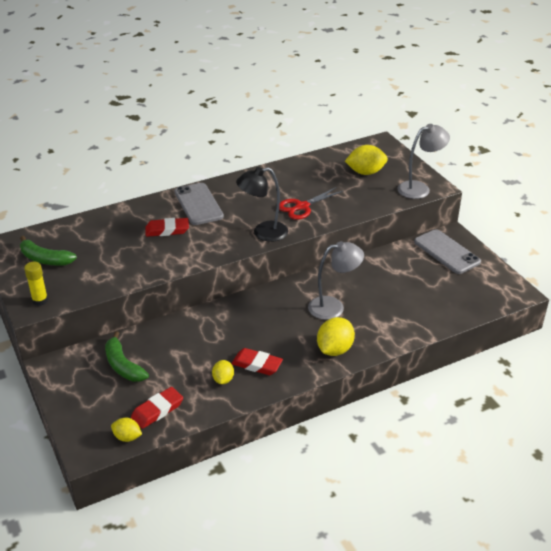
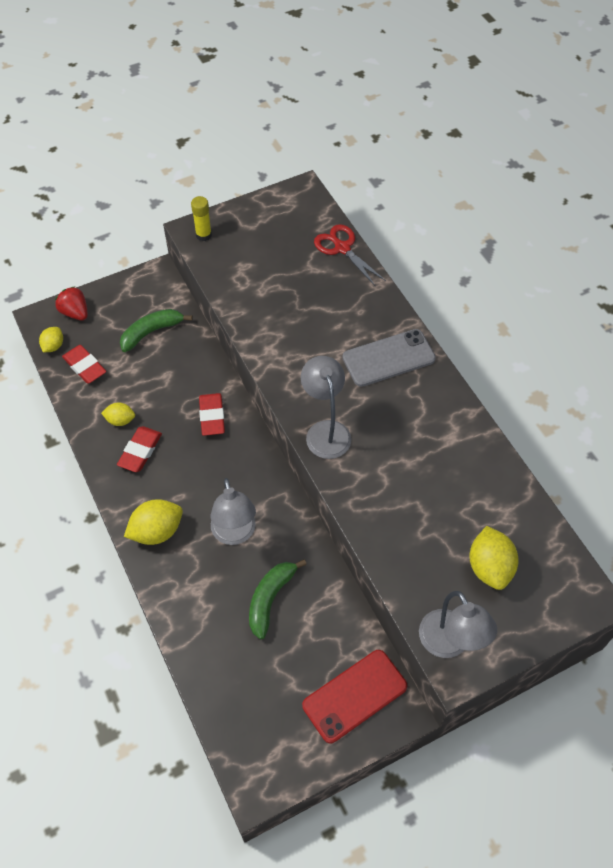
camera: 90 degrees right, 20 degrees up
green banana [20,236,77,266] -> green banana moved to [249,559,307,639]
red eraser [146,218,189,237] -> red eraser moved to [199,393,225,436]
black lamp [236,167,288,242] -> grey lamp [301,356,352,459]
red scissors [279,187,343,220] -> red scissors moved to [314,224,386,287]
yellow lemon [317,317,355,356] -> yellow lemon turned 60 degrees counterclockwise [124,499,183,545]
grey phone [414,229,481,274] -> red phone [302,650,407,743]
none -> red strawberry [55,286,88,320]

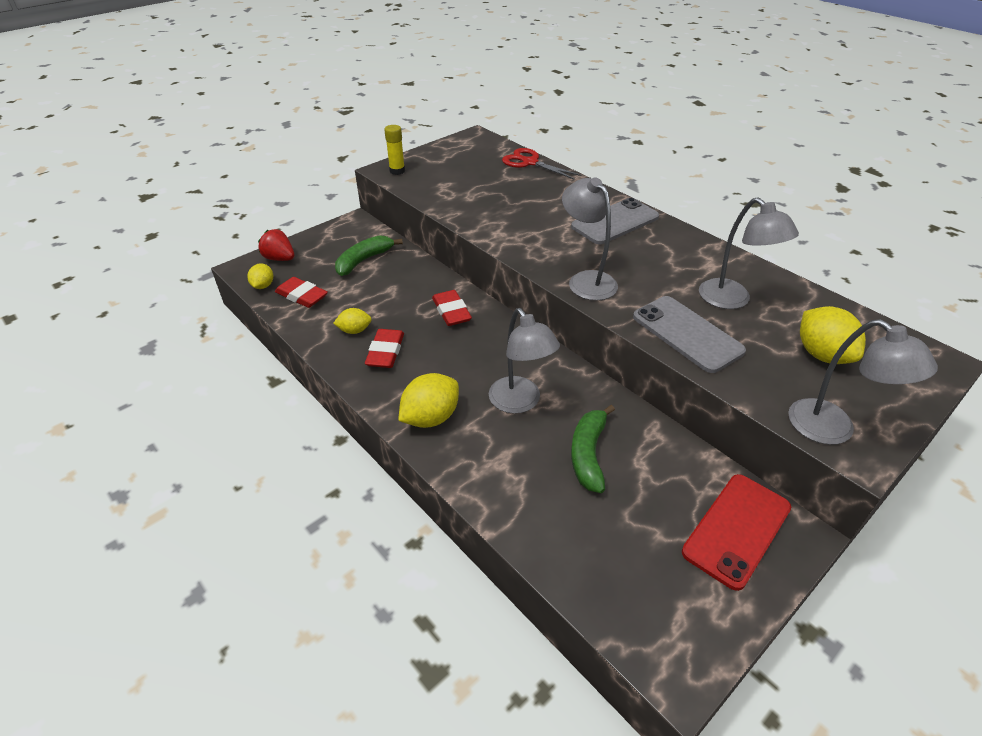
camera: 15 degrees left, 15 degrees down
none -> grey phone [633,296,746,373]
none -> grey lamp [699,197,799,309]

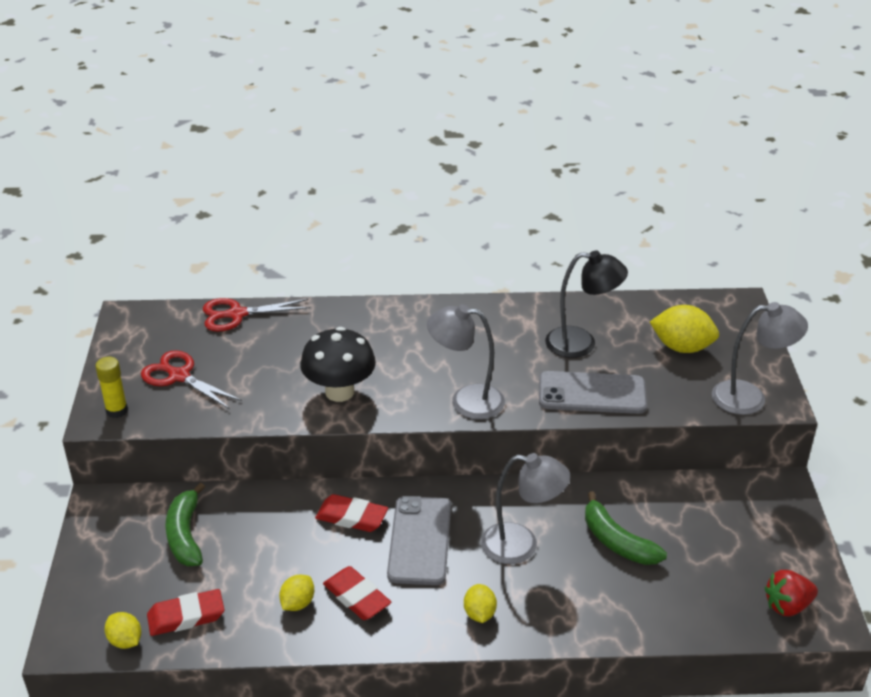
camera: 50 degrees left, 5 degrees down
red strawberry [258,229,294,261] -> red strawberry moved to [765,570,818,616]
yellow lemon [398,373,459,428] -> yellow lemon [464,584,497,623], size x0.59
grey phone [571,198,659,244] -> grey phone moved to [387,496,451,585]
red phone [682,474,791,591] -> none
grey lamp [699,197,799,309] -> black lamp [545,251,628,358]
none -> red scissors [141,350,242,409]
none -> black mushroom [300,327,376,402]

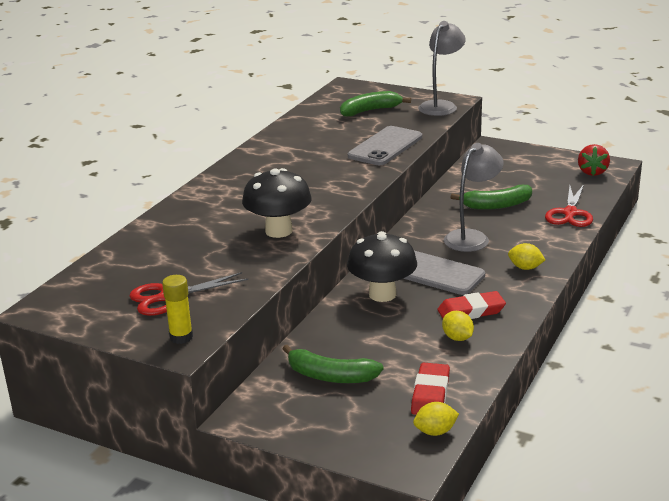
camera: 60 degrees left, 10 degrees down
red scissors [203,298,310,331] -> red scissors moved to [545,184,593,227]
red eraser [315,494,388,532] -> black mushroom [347,231,417,302]
grey lamp [427,304,505,419] -> none
black lamp [545,251,628,358] -> none
yellow lemon [650,305,719,353] -> green banana [340,91,411,117]

